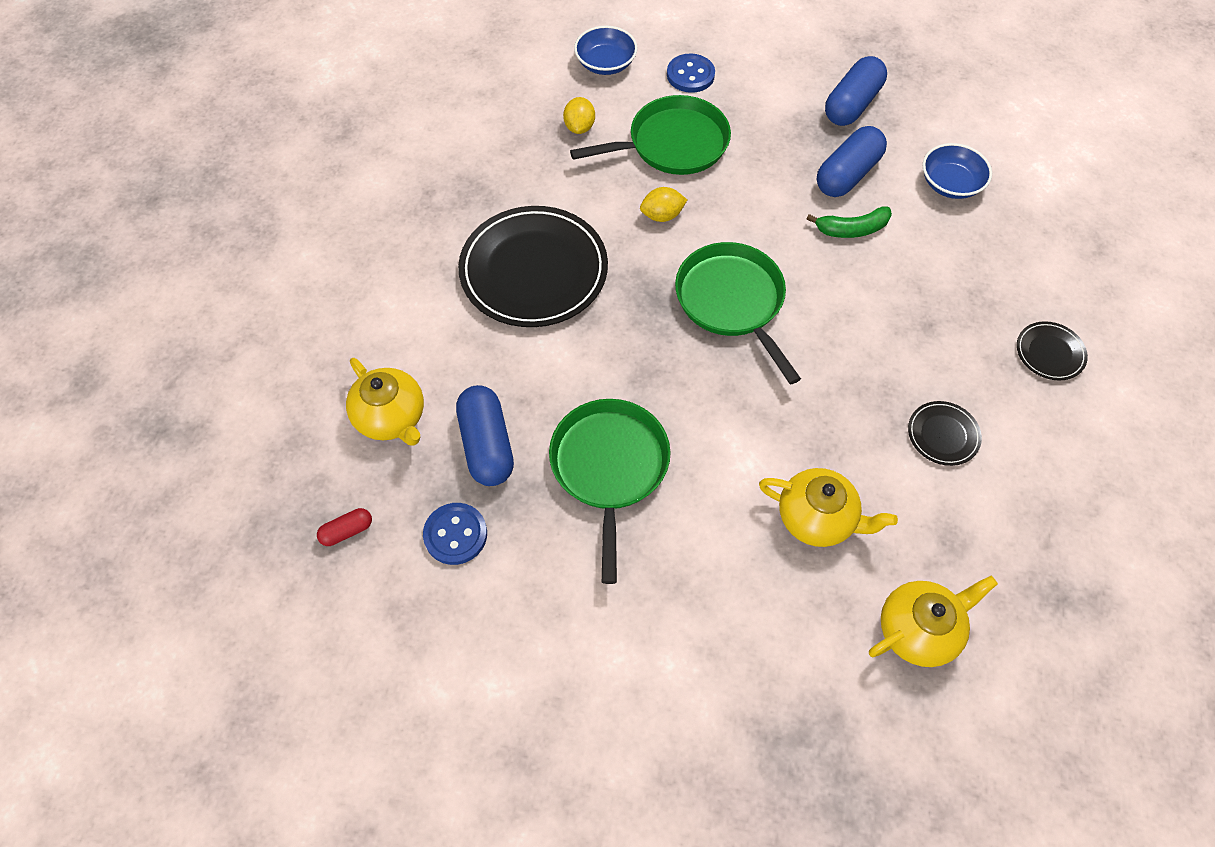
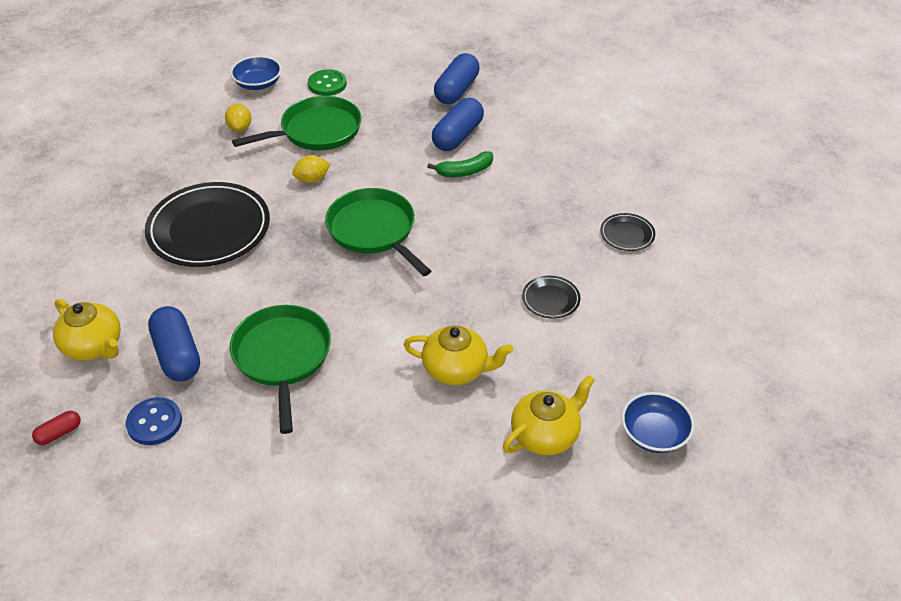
camera: 10 degrees left, 15 degrees down
blue button [667,54,715,93] -> green button [308,69,347,96]
blue bowl [922,143,992,199] -> blue bowl moved to [622,392,695,453]

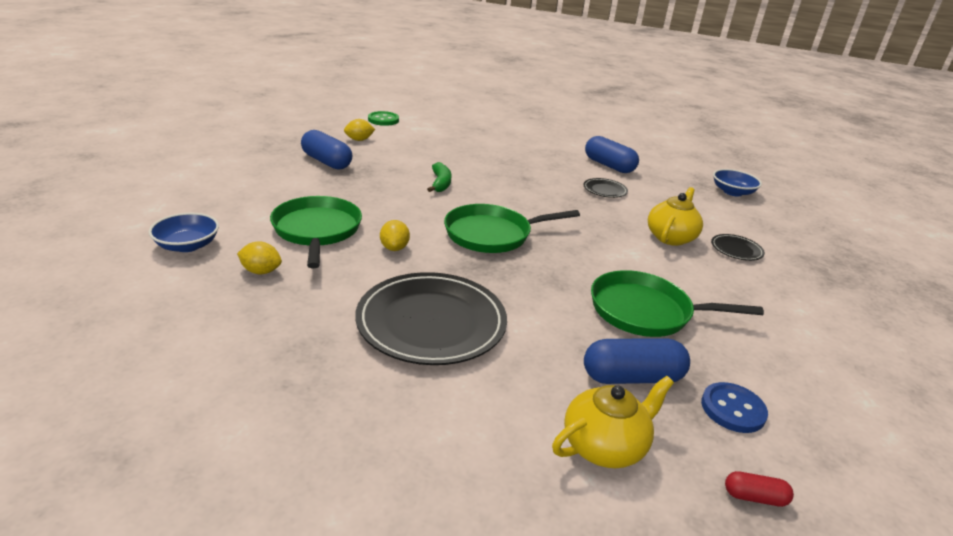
camera: 75 degrees left, 15 degrees down
red capsule [32,411,81,445] -> red capsule turned 60 degrees counterclockwise [725,471,794,507]
green button [308,69,347,96] -> green button moved to [368,111,399,126]
blue capsule [432,98,484,151] -> blue capsule moved to [585,136,639,173]
yellow teapot [503,375,595,455] -> none
black plate [600,213,655,251] -> black plate moved to [711,234,765,261]
none -> yellow lemon [344,119,375,141]

